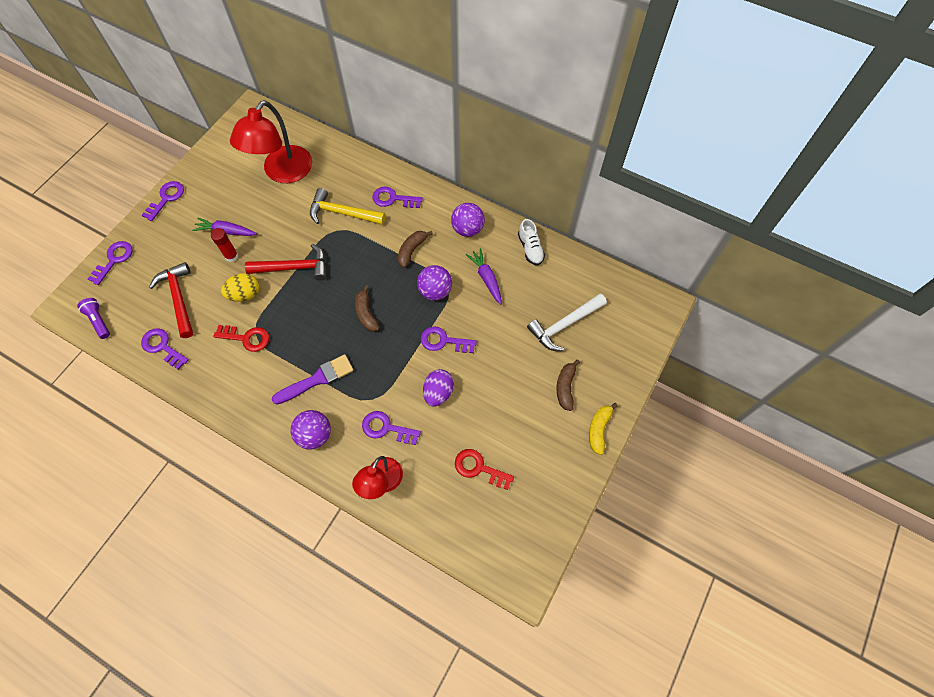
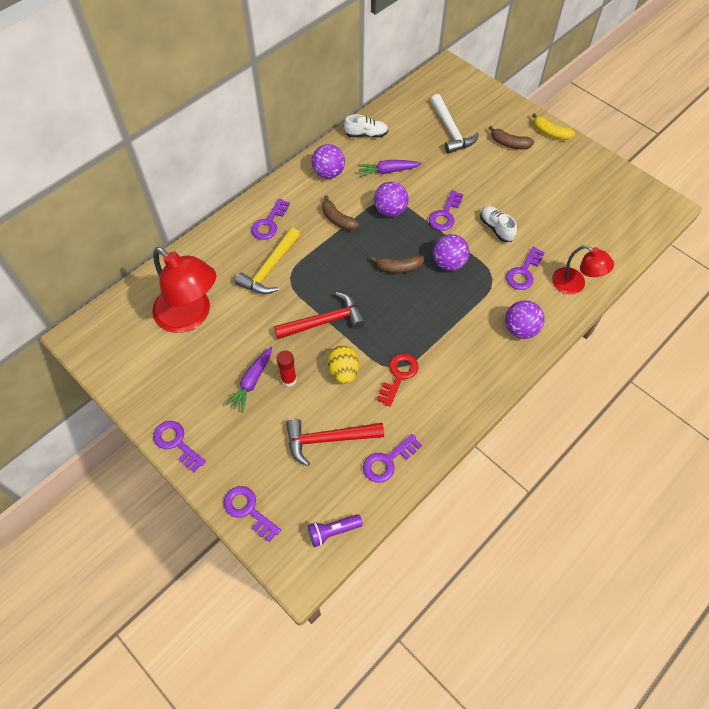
camera: 75 degrees left, 5 degrees down
red hammer [245,244,326,281] -> red hammer turned 60 degrees clockwise [274,292,365,339]
purple brush [272,354,354,404] -> none
purple egg [423,369,454,406] -> white shoe [480,206,517,242]
red key [455,449,514,490] -> none
none -> purple ball [433,234,469,271]

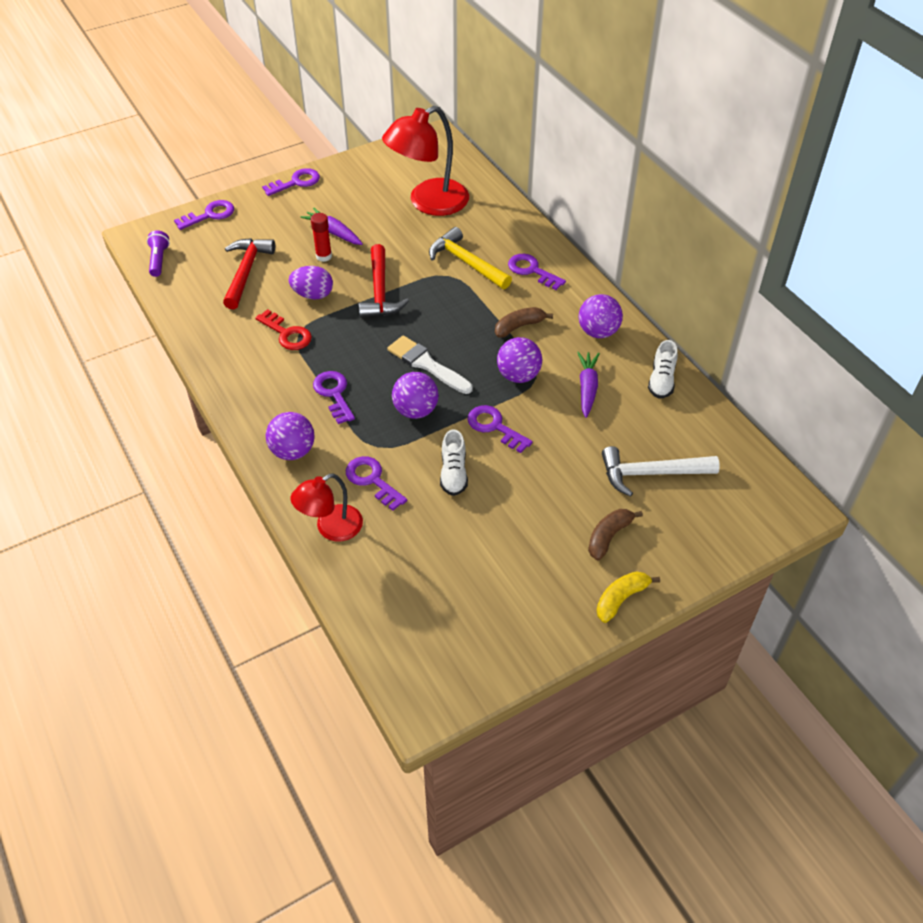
camera: 105 degrees right, 10 degrees down
yellow egg [328,345,359,384] -> purple egg [289,266,333,300]
purple key [363,434,422,483] -> purple key moved to [313,371,355,424]
brown banana [371,255,424,274] -> white brush [387,335,473,394]
white shoe [480,206,517,242] -> white shoe turned 105 degrees clockwise [440,429,468,496]

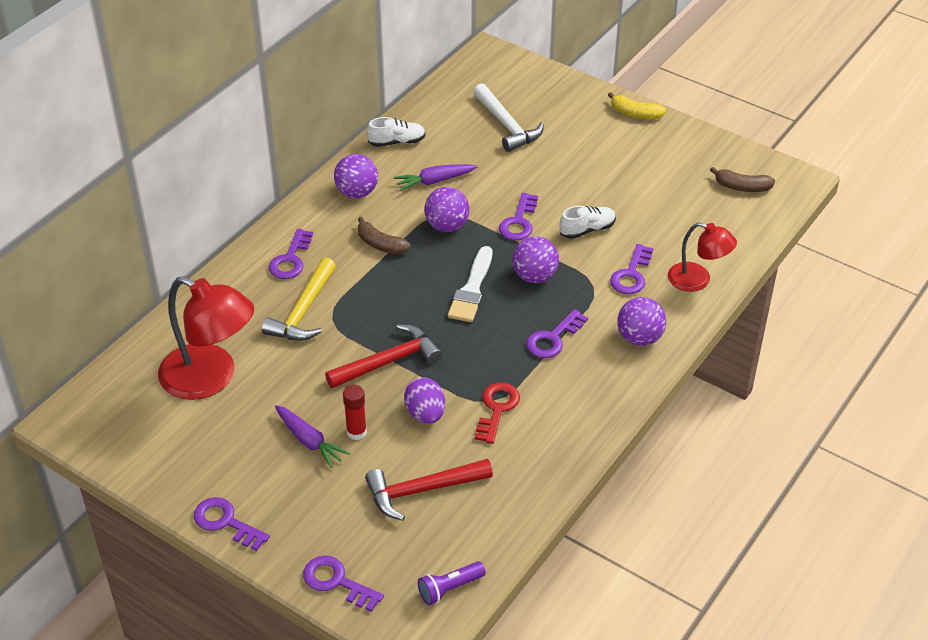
camera: 115 degrees left, 5 degrees down
purple carrot [301,208,363,245] -> purple carrot turned 60 degrees counterclockwise [275,405,350,468]
brown banana [588,509,643,560] -> brown banana moved to [710,167,775,192]

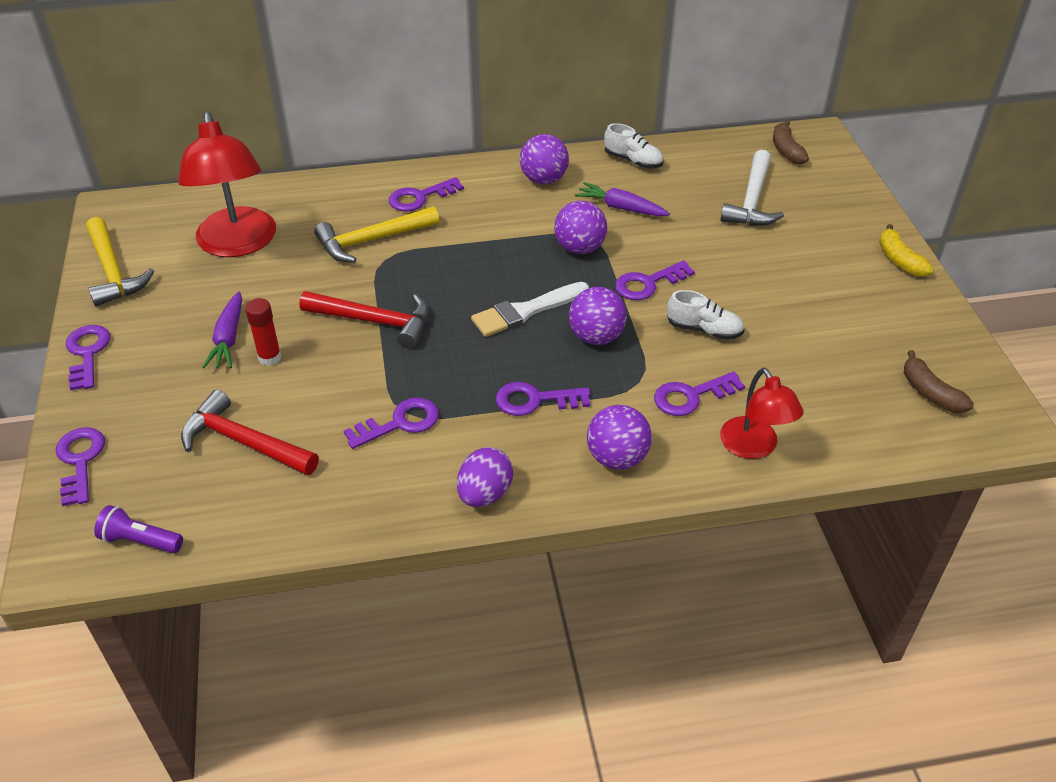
camera: 45 degrees right, 0 degrees up
brown banana [358,217,411,254] -> brown banana moved to [773,120,809,164]
purple egg [404,377,445,424] -> purple egg moved to [457,447,513,507]
red key [475,382,520,444] -> purple key [344,397,439,449]
none -> yellow hammer [86,217,154,306]

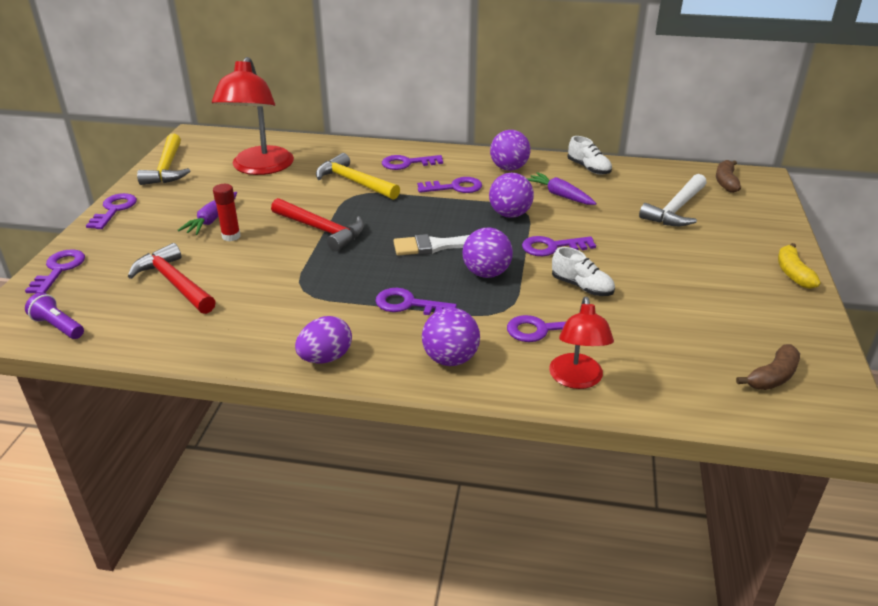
camera: 20 degrees right, 10 degrees down
yellow hammer [314,206,439,263] -> yellow hammer turned 45 degrees clockwise [316,153,400,200]
purple key [344,397,439,449] -> purple key moved to [417,177,482,193]
brown banana [904,350,974,413] -> brown banana turned 120 degrees counterclockwise [736,344,800,390]

